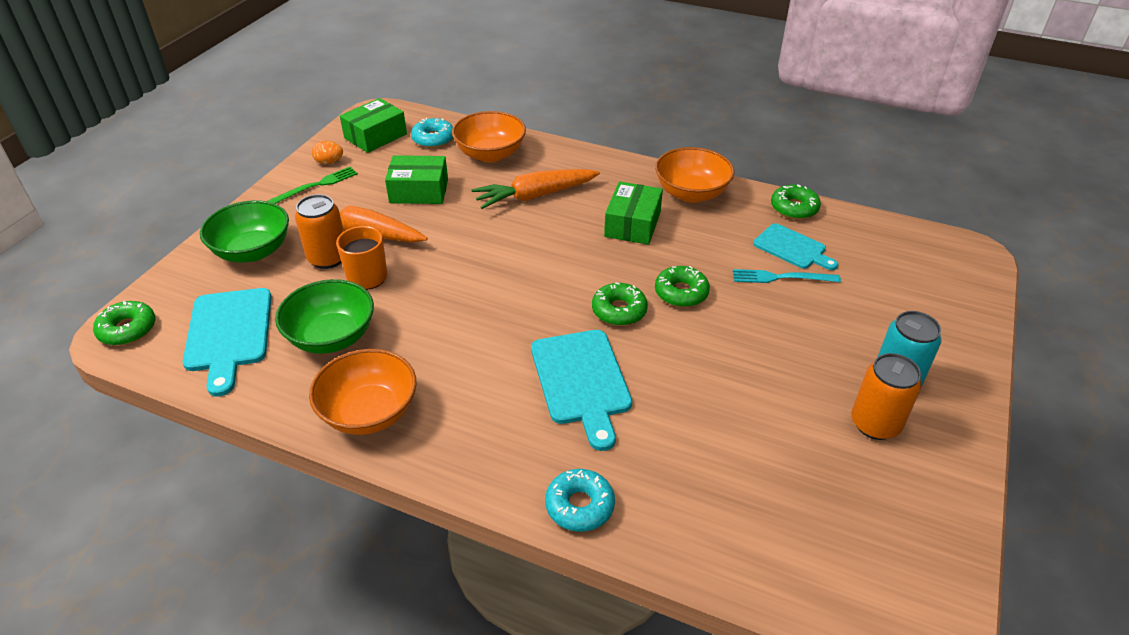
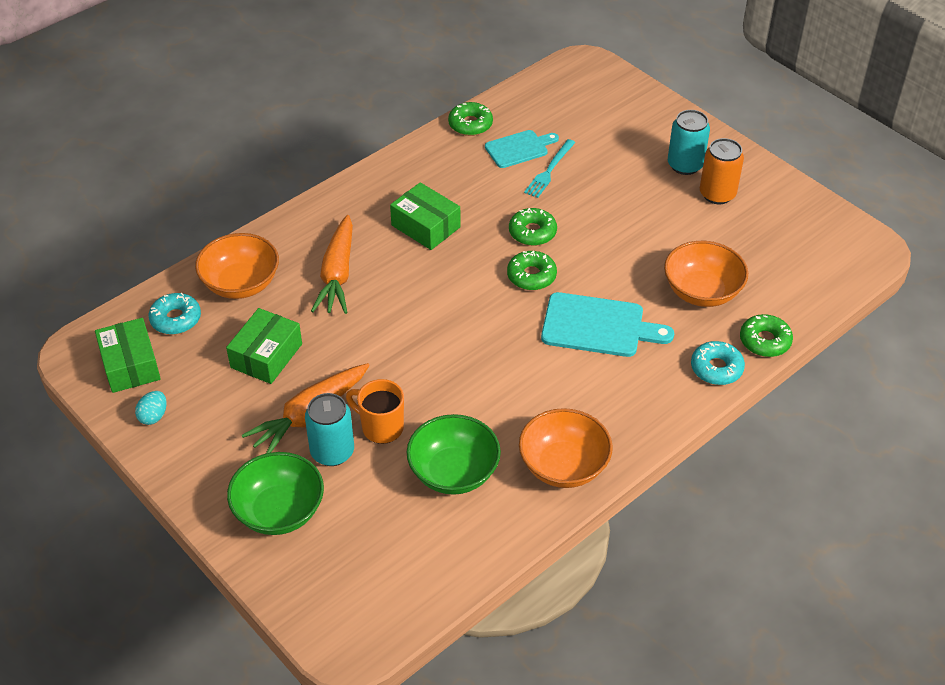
camera: 65 degrees left, 5 degrees up
green donut [93,301,155,345] -> green donut moved to [740,314,793,357]
turquoise cutting board [183,288,272,396] -> none
green fork [268,167,358,204] -> none
orange can [295,194,344,269] -> turquoise can [305,393,354,466]
orange egg [312,141,343,164] -> turquoise egg [135,391,166,425]
orange bowl [655,147,734,203] -> orange bowl moved to [664,241,748,307]

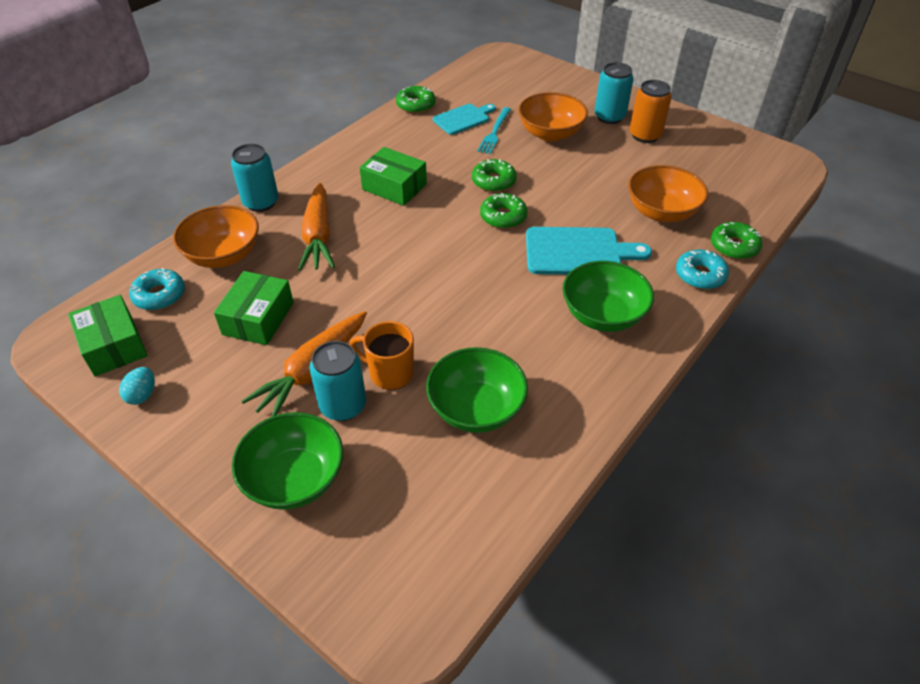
camera: 10 degrees left, 0 degrees up
orange bowl [519,408,613,488] -> orange bowl moved to [518,92,588,142]
none -> turquoise can [231,144,278,212]
none -> green bowl [563,261,654,332]

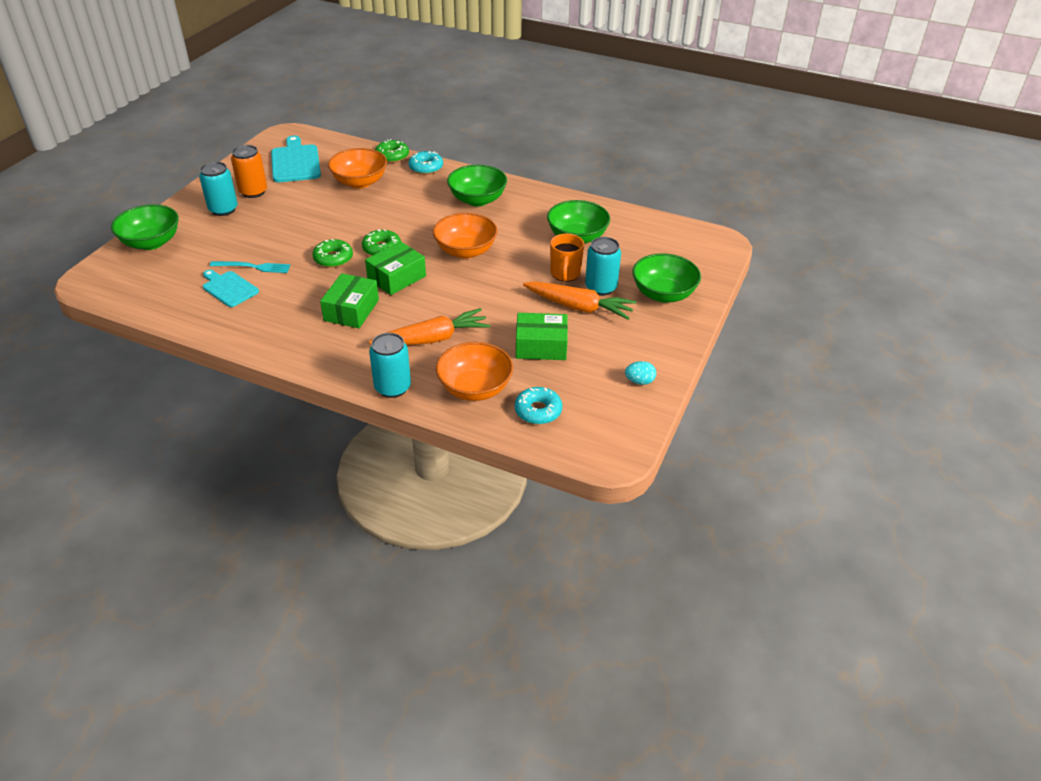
camera: 105 degrees left, 5 degrees down
green box [68,295,147,377] -> green box moved to [365,242,426,295]
green donut [396,86,436,113] -> none
orange bowl [518,92,588,142] -> orange bowl moved to [433,213,498,259]
turquoise cutting board [526,227,652,275] -> turquoise cutting board moved to [271,135,321,182]
none -> green bowl [111,204,179,250]

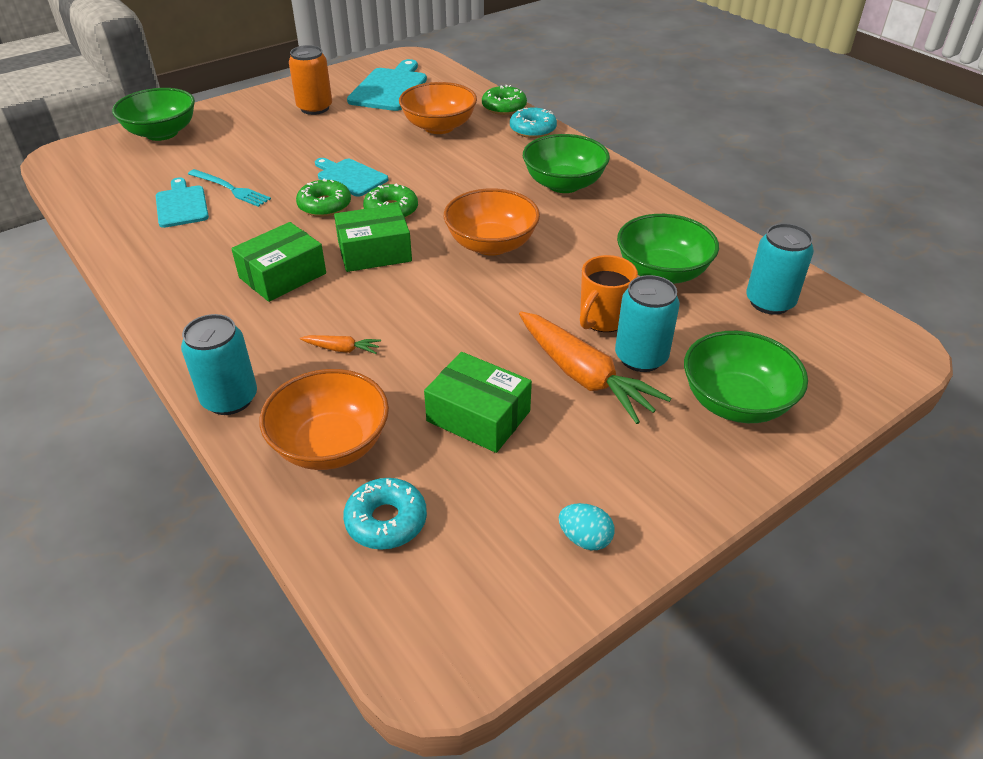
camera: 30 degrees right, 0 degrees up
turquoise can [199,162,238,216] -> turquoise can moved to [746,223,814,315]
orange carrot [369,308,490,345] -> orange carrot [300,335,381,354], size x0.45
none -> turquoise cutting board [315,158,388,197]

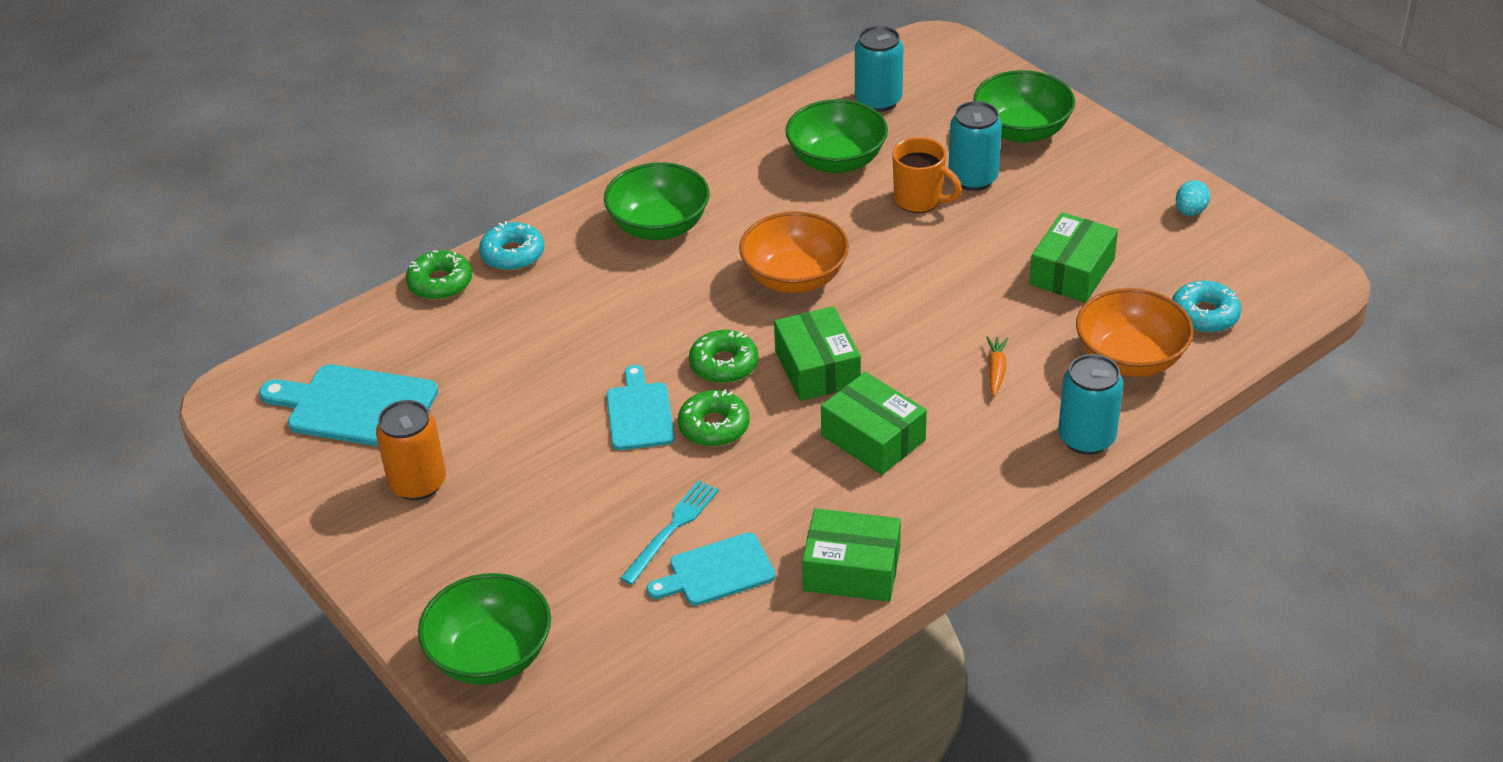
camera: 90 degrees left, 0 degrees up
turquoise cutting board [315,158,388,197] -> turquoise cutting board turned 135 degrees clockwise [606,365,675,450]
orange bowl [399,82,477,134] -> none
orange carrot [519,311,671,424] -> none
none -> green box [802,508,901,602]

